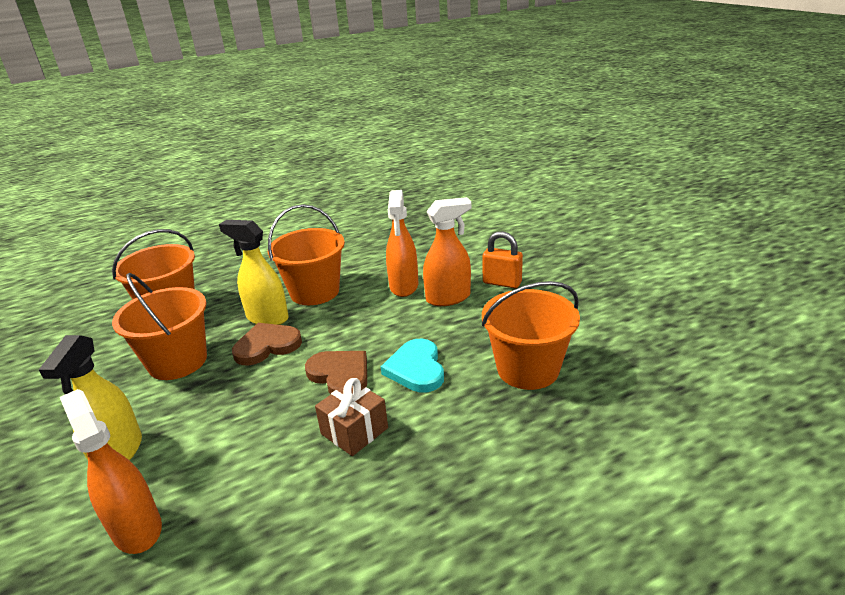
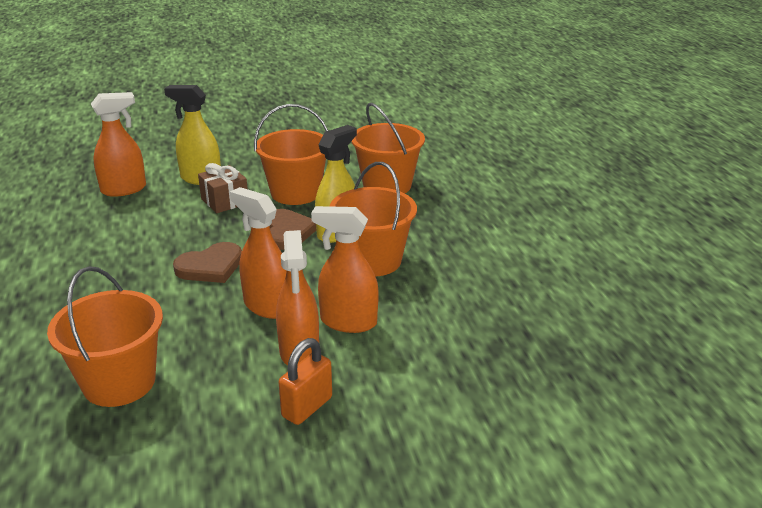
camera: 100 degrees right, 0 degrees up
brown gift [315,378,388,456] -> brown gift moved to [198,163,248,213]
turquoise heart [381,339,444,392] -> none
none -> orange spray bottle [230,187,286,319]

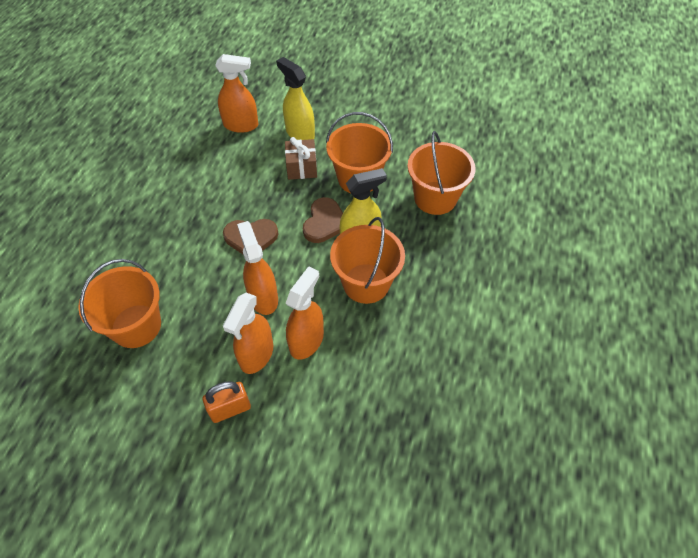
camera: 30 degrees right, 25 degrees up
orange spray bottle [311,206,379,333] -> orange spray bottle turned 75 degrees clockwise [286,266,324,360]

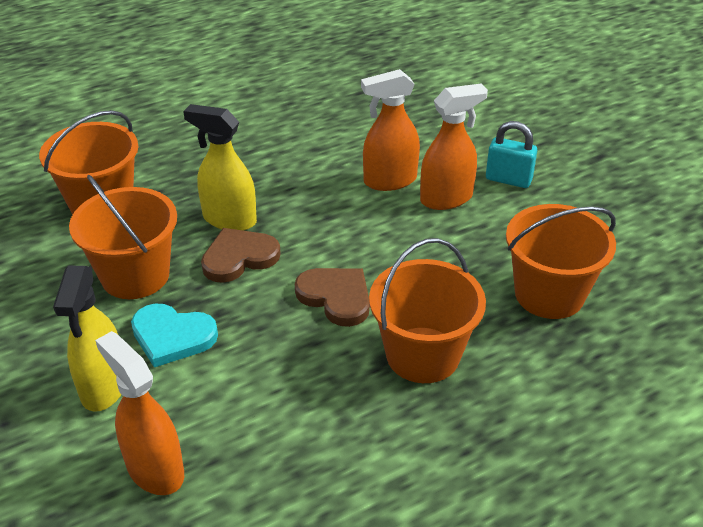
camera: 135 degrees left, 15 degrees down
orange padlock [203,381,251,423] -> turquoise padlock [486,121,537,188]
orange spray bottle [237,221,278,315] -> none
brown gift [285,137,317,180] -> turquoise heart [131,304,218,367]
orange bucket [330,217,405,304] -> orange bucket moved to [369,238,486,383]

